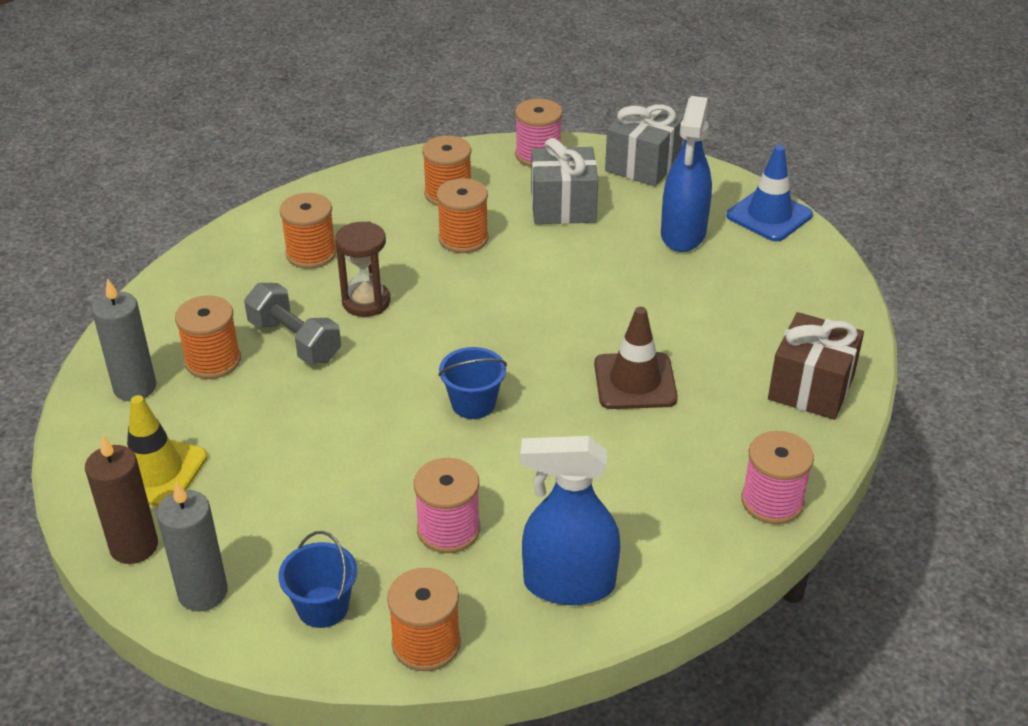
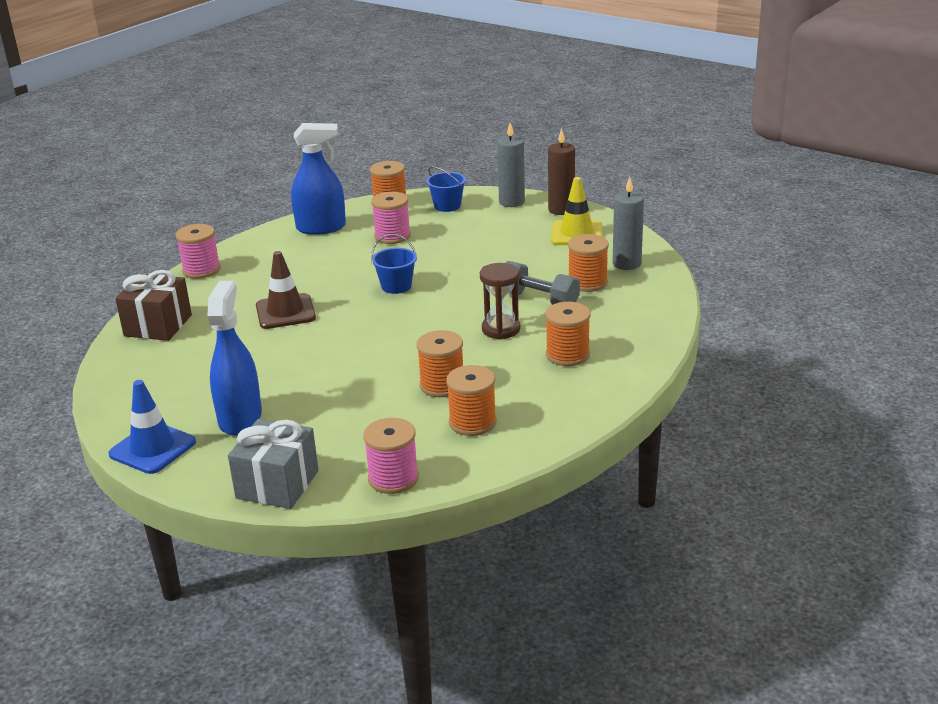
camera: 170 degrees right, 10 degrees down
grey gift [531,138,598,224] -> none

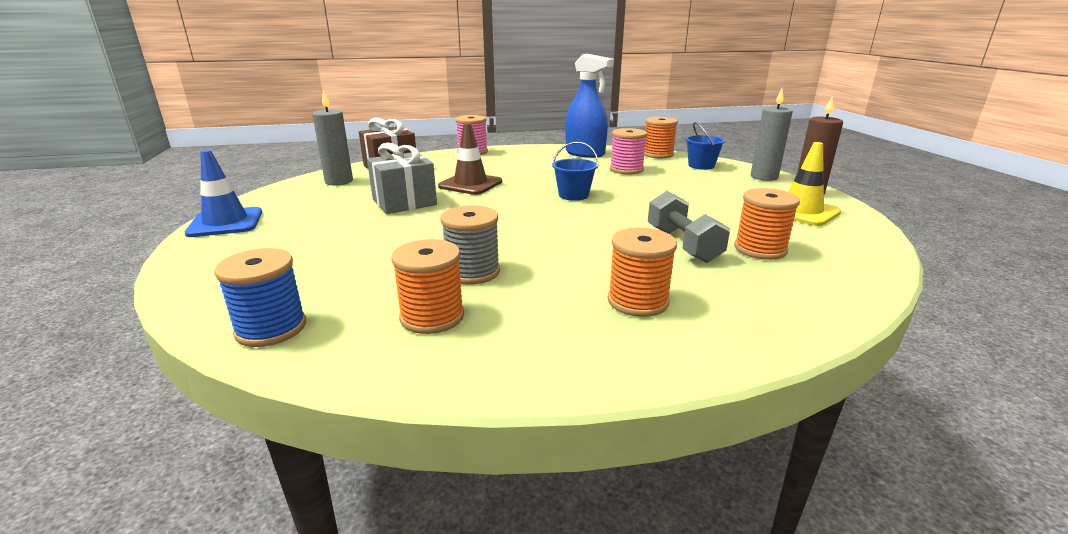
camera: 40 degrees right, 5 degrees down
blue spray bottle [207,281,262,435] -> none
grey gift [228,419,319,509] -> grey gift moved to [367,143,437,214]
pink spool [363,418,419,494] -> blue spool [214,248,306,347]
orange spool [417,330,463,397] -> grey spool [440,205,500,285]
brown hourglass [480,263,521,340] -> none
grey candle [613,177,644,270] -> grey candle moved to [312,90,353,185]

